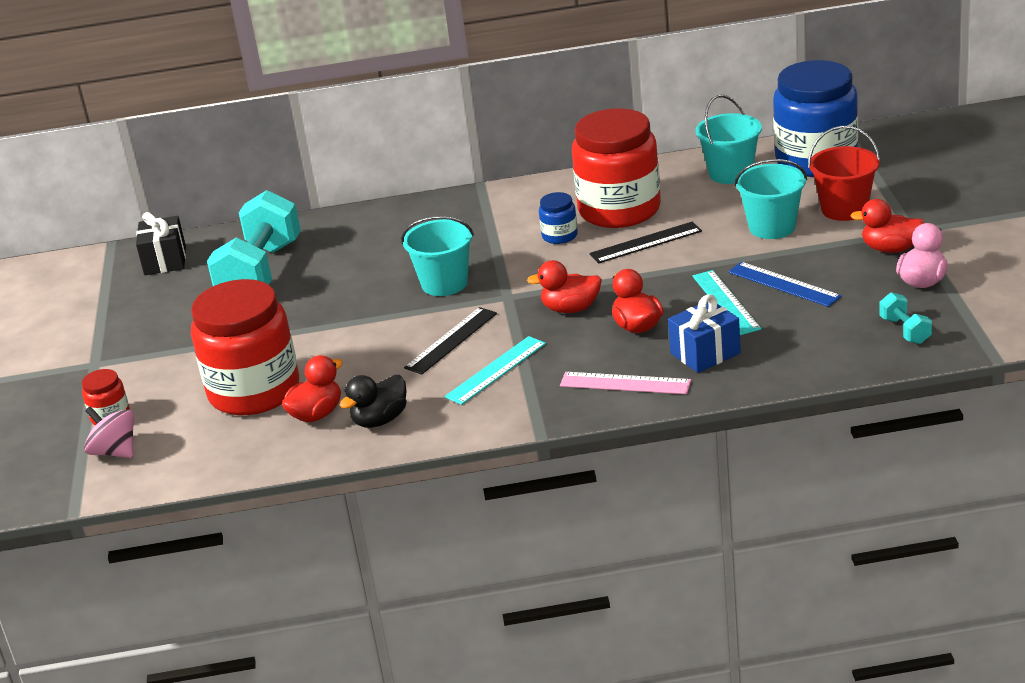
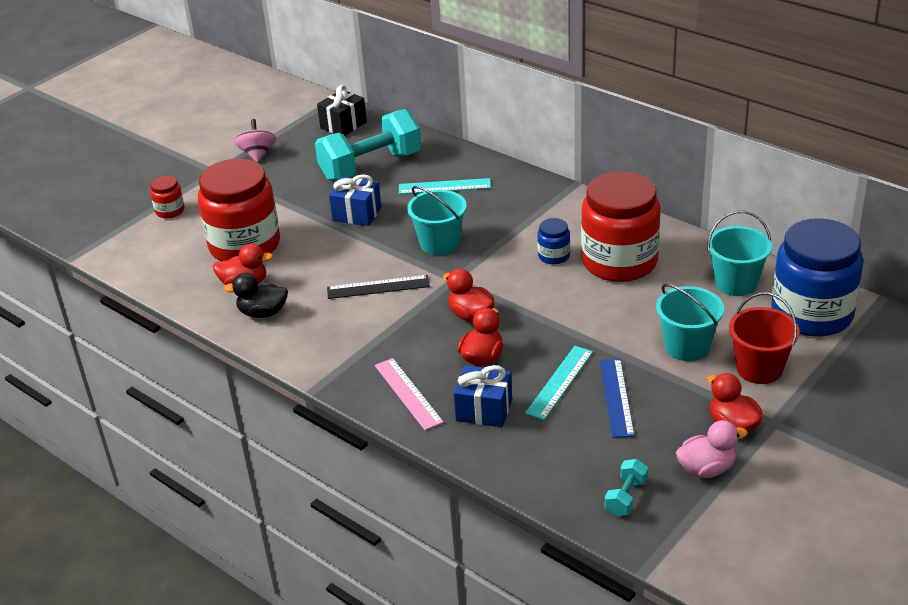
camera: 45 degrees right, 5 degrees up
pink spinning top [84,406,134,458] -> pink spinning top moved to [234,119,276,162]
turquoise ruler [444,336,546,405] -> turquoise ruler moved to [399,178,491,194]
black ruler [589,222,702,264] -> none
none -> blue gift [329,174,381,226]

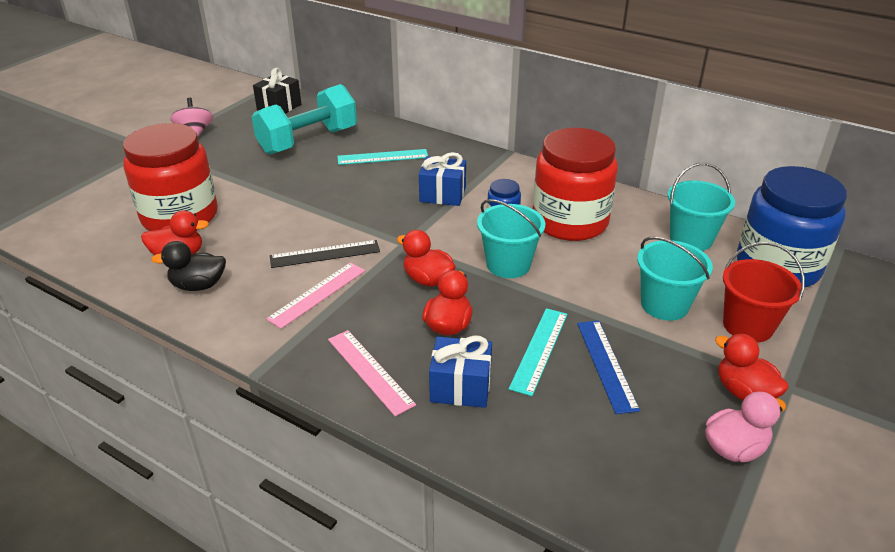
camera: 10 degrees left, 0 degrees up
red jar [150,176,185,218] -> none
blue gift [329,174,381,226] -> blue gift moved to [419,152,466,206]
turquoise bucket [407,186,467,255] -> turquoise bucket moved to [477,199,546,278]
turquoise dumbbell [605,459,648,516] -> none
none -> pink ruler [266,262,365,329]

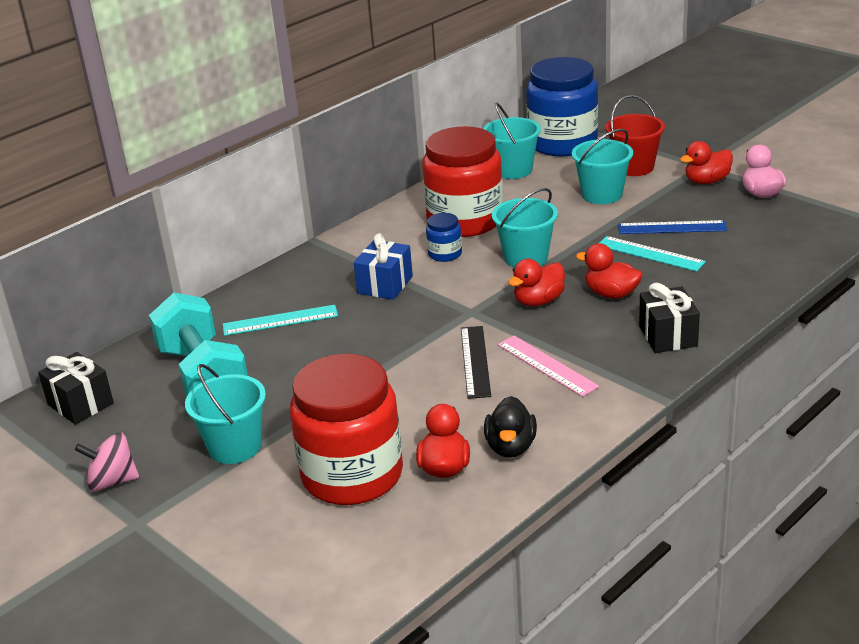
camera: 75 degrees left, 5 degrees down
pink ruler [328,330,416,416] -> black gift [639,283,700,353]
turquoise ruler [337,149,428,165] -> turquoise ruler turned 75 degrees clockwise [223,305,338,336]
blue gift [429,336,492,408] -> none
none -> turquoise bucket [185,364,266,464]

